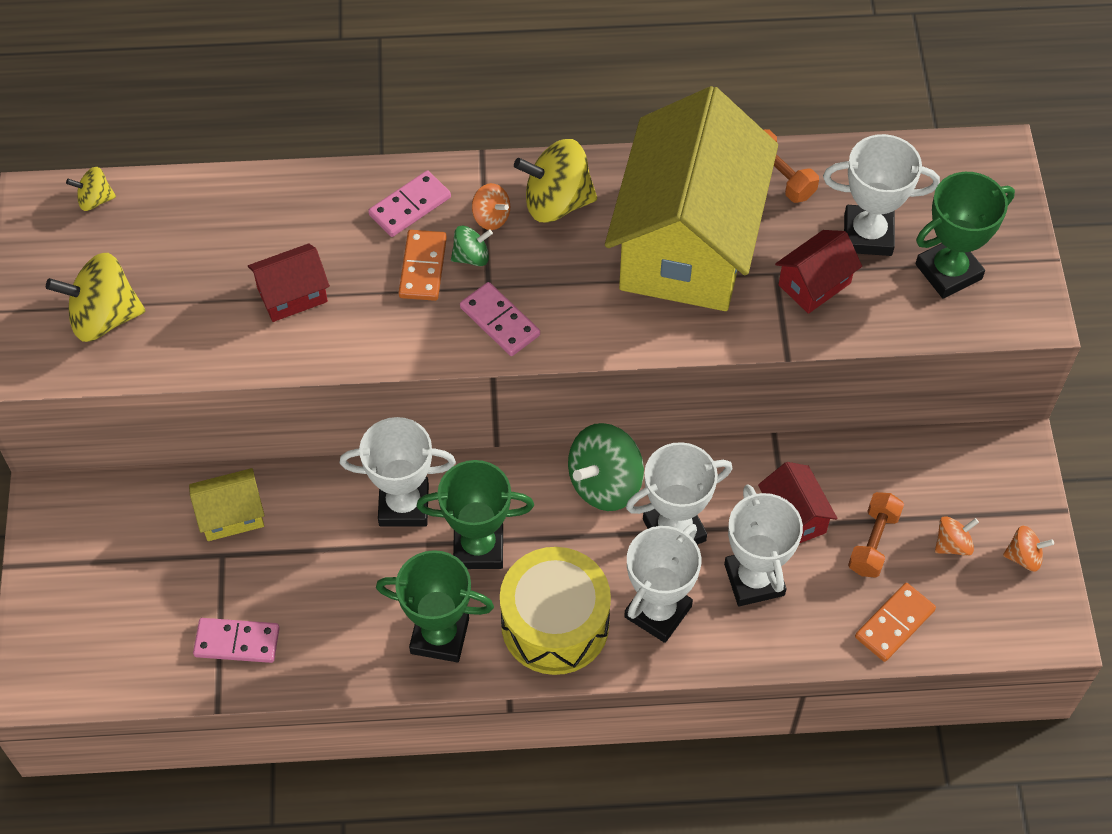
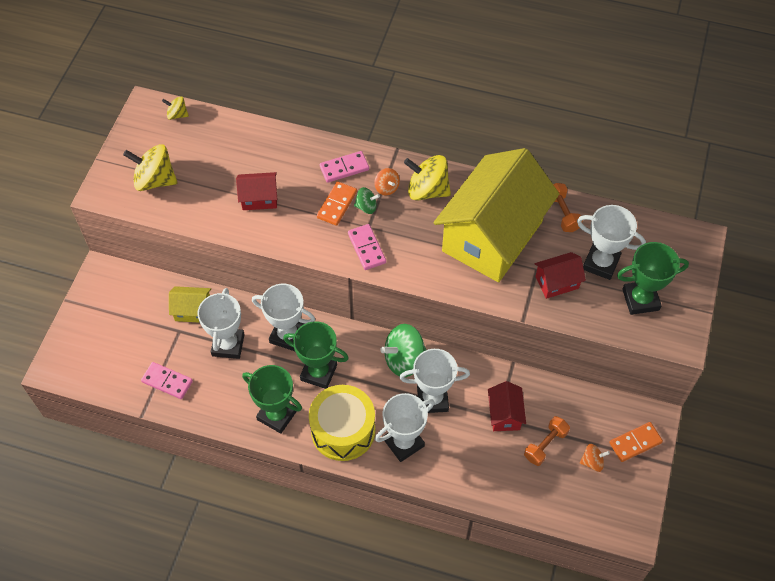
camera: 20 degrees right, 0 degrees up
white trophy [724,484,803,606] -> white trophy moved to [197,288,245,359]
orange domino [855,583,936,662] -> orange domino moved to [609,422,663,462]
orange spinning top [1003,526,1054,572] -> none

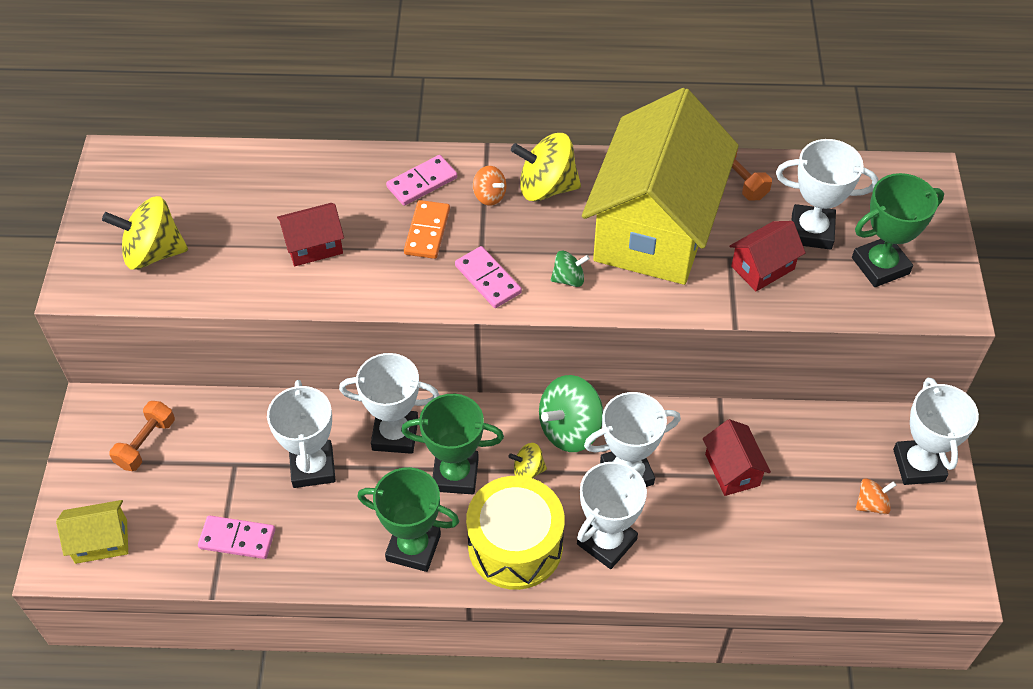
camera: 15 degrees left, 5 degrees down
yellow spinning top [162,96,189,120] -> yellow spinning top moved to [509,443,547,478]
yellow house [169,286,211,323] -> yellow house moved to [56,500,128,564]
green spinning top [354,187,380,214] -> green spinning top moved to [551,251,590,287]
orange dumbbell [524,416,570,466] -> orange dumbbell moved to [109,401,175,471]
orange domino [609,422,663,462] -> white trophy [893,378,979,485]

